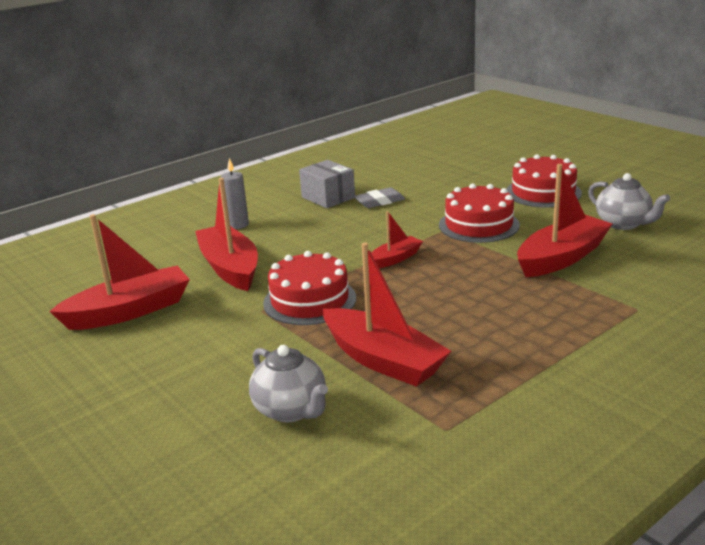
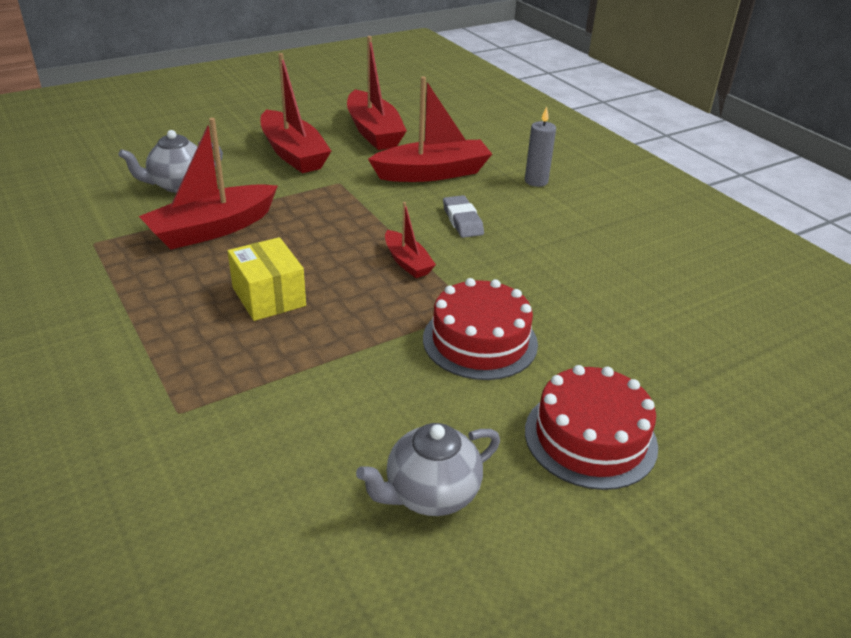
camera: 95 degrees right, 10 degrees up
red cake [263,251,356,325] -> none
grey box [299,160,355,208] -> none
grey eraser [354,187,405,208] -> grey eraser moved to [443,195,484,238]
red boat [517,164,612,277] -> red boat moved to [261,53,331,173]
none -> yellow box [227,237,306,321]

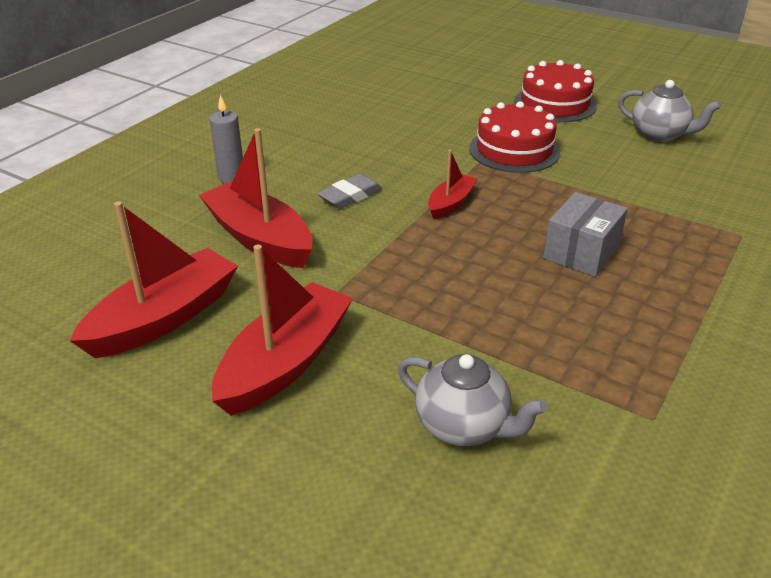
camera: 115 degrees left, 0 degrees up
red boat [139,118,278,250] -> none
yellow box [227,237,306,321] -> grey box [543,192,628,277]

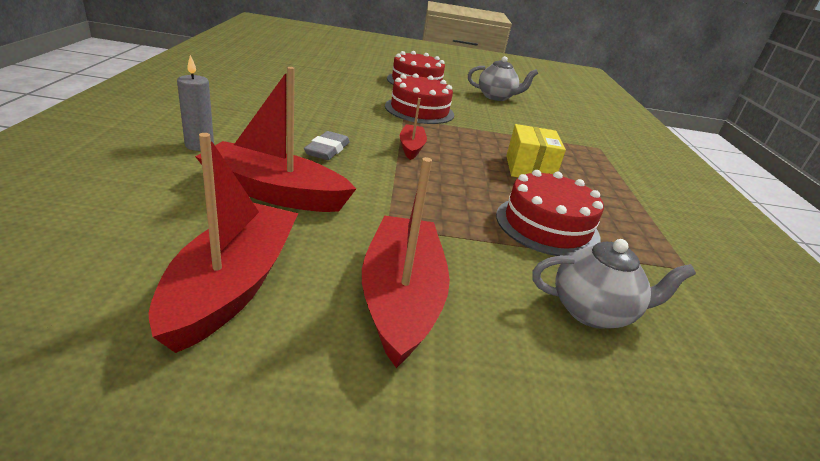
camera: 35 degrees left, 5 degrees down
grey box [543,192,628,277] -> yellow box [506,124,566,177]
none -> red cake [496,170,604,256]

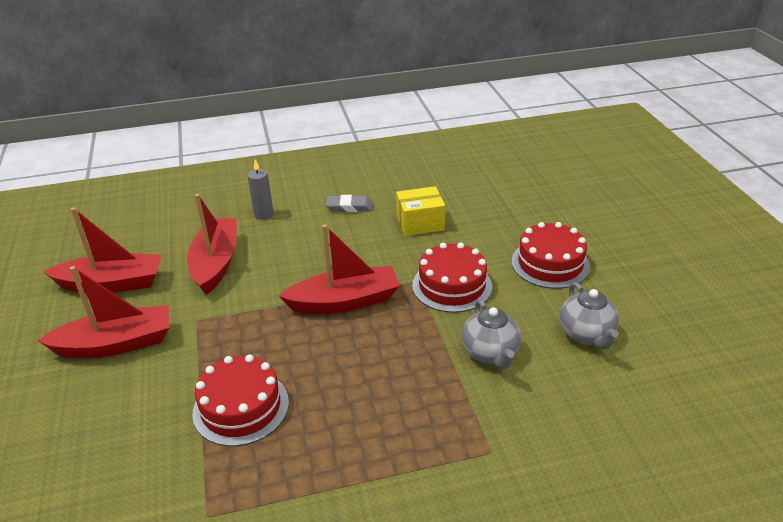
camera: 80 degrees right, 5 degrees up
grey eraser [304,131,350,160] -> grey eraser moved to [326,195,373,212]
red boat [400,98,427,160] -> red boat [279,224,400,314], size x1.86
yellow box [506,124,566,177] -> yellow box moved to [396,186,445,236]
grey teapot [532,239,696,329] -> grey teapot moved to [462,299,521,369]

